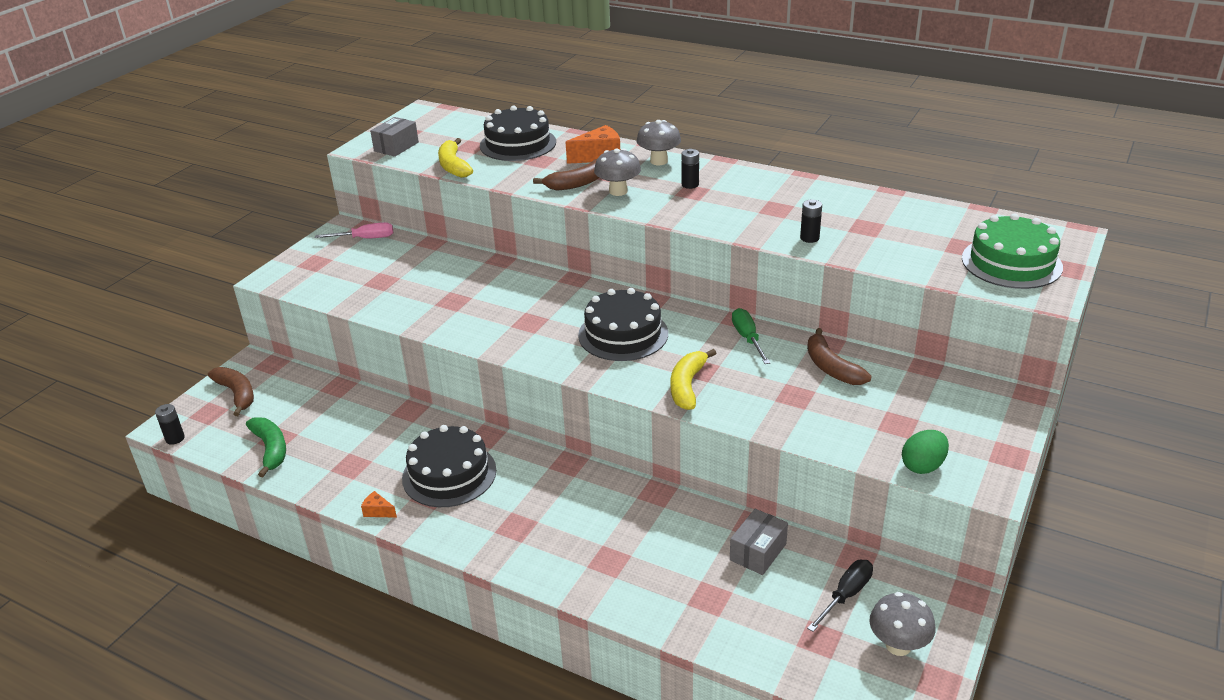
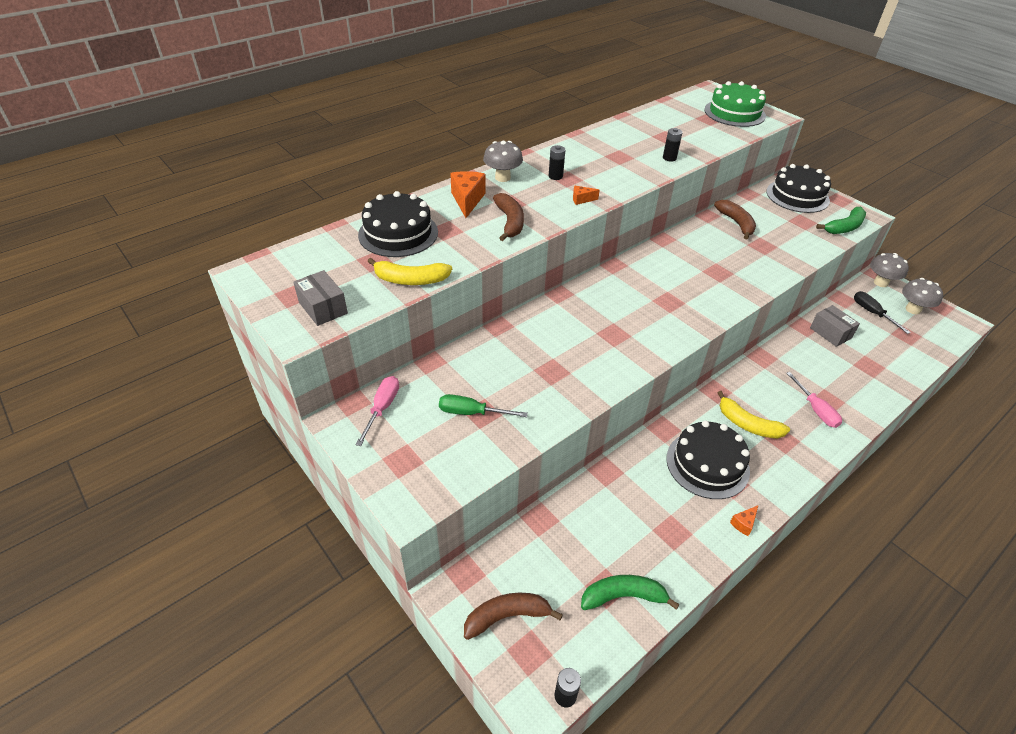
camera: 70 degrees left, 10 degrees up
black cake [578,288,668,361] -> black cake moved to [766,164,831,213]
grey mushroom [594,148,641,196] -> grey mushroom moved to [870,253,909,287]
yellow banana [670,349,717,410] -> yellow banana moved to [717,391,790,439]
green screwdriver [732,308,770,364] -> green screwdriver moved to [439,394,528,417]
brown banana [807,328,871,385] -> brown banana turned 105 degrees counterclockwise [714,200,756,240]
green egg [902,430,949,474] -> green banana [816,207,866,234]
none -> orange cheese [573,186,600,205]
none -> pink screwdriver [786,372,842,428]

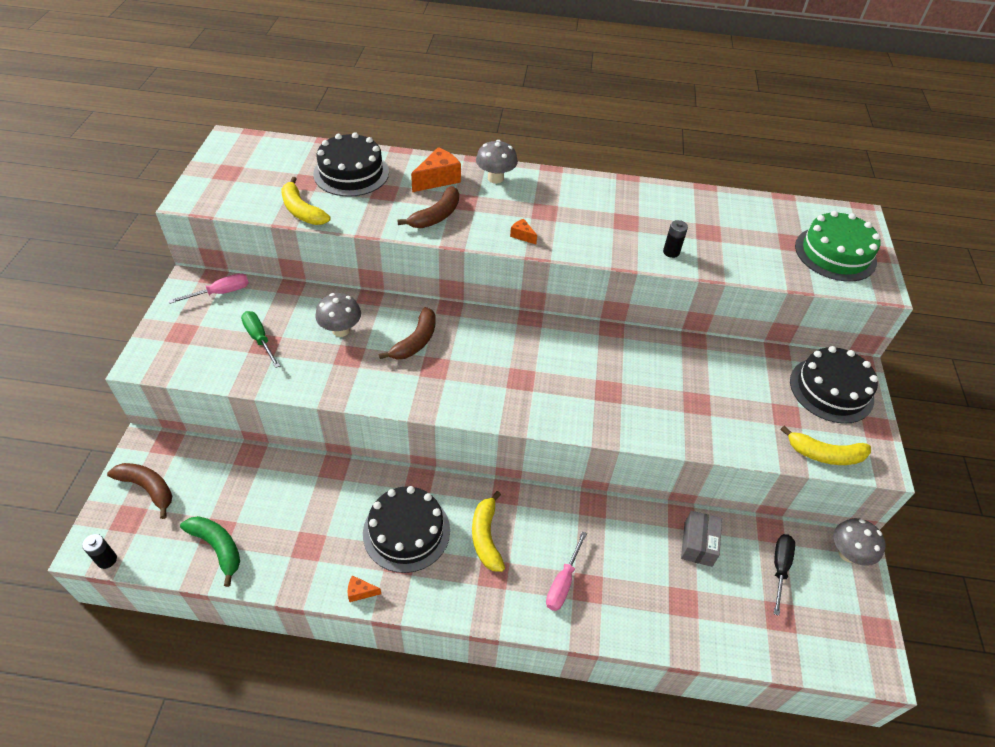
camera: 45 degrees right, 5 degrees up
grey box [293,270,348,326] -> none
black battery [549,145,565,180] -> none
brown banana [714,200,756,240] -> brown banana moved to [379,307,436,360]
green banana [816,207,866,234] -> yellow banana [780,426,871,465]
grey mushroom [902,278,943,315] -> grey mushroom moved to [315,293,361,337]

